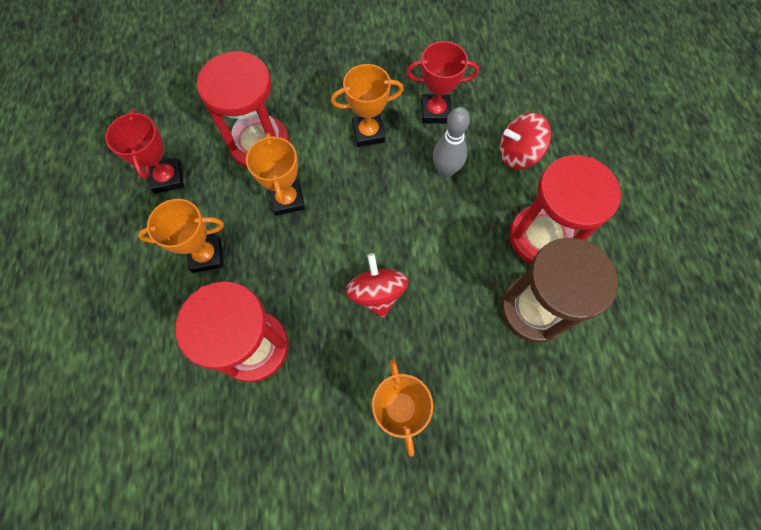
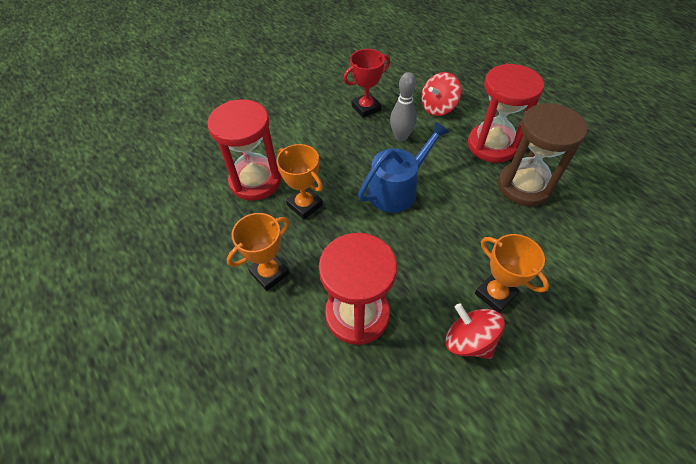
camera: 30 degrees left, 15 degrees down
red trophy [105,110,184,194] -> none
orange trophy [331,64,404,147] -> none
red spinning top [345,253,409,318] -> red spinning top moved to [445,303,505,359]
none -> blue watering can [358,121,449,213]

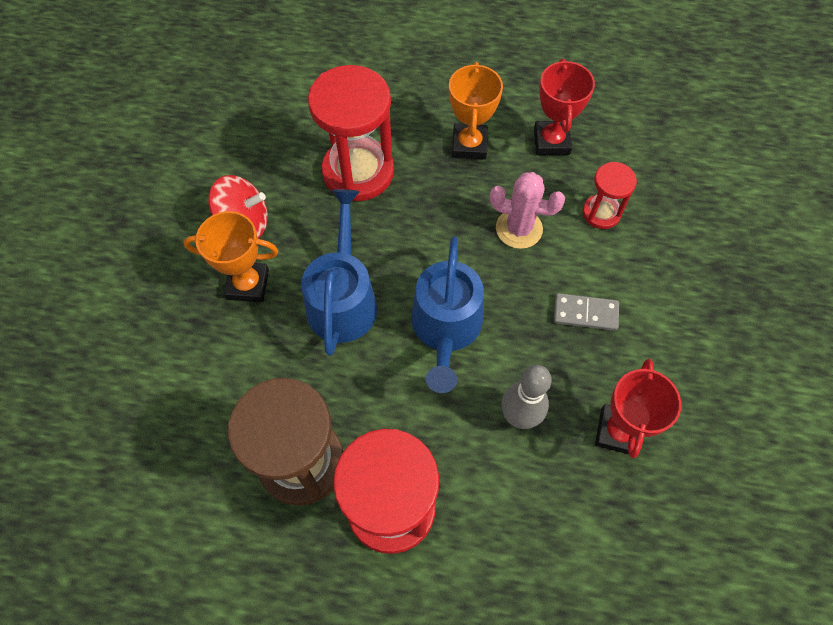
camera: 135 degrees right, 10 degrees up
red hourglass [207,99,281,201] -> red hourglass [582,162,637,229], size x0.52
orange trophy [276,144,323,219] -> pink cactus [490,172,565,249]
red spinning top [421,72,461,116] -> none
none -> blue watering can [301,189,377,356]
none -> red trophy [534,59,595,155]
none -> grey domino [554,293,619,331]

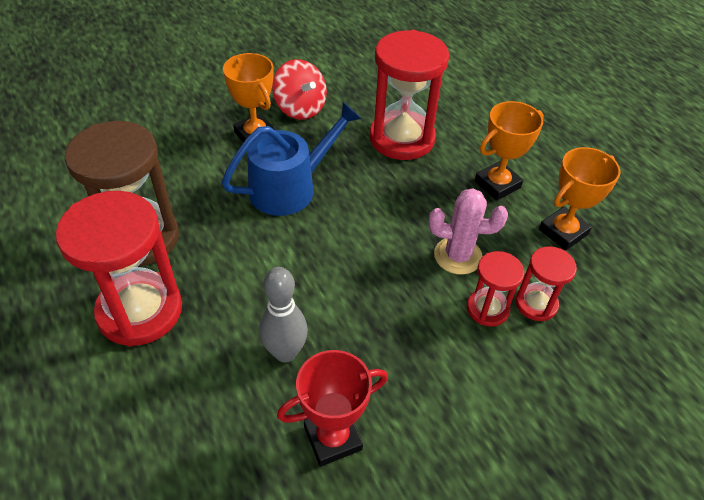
camera: 50 degrees right, 15 degrees down
blue watering can [411,236,484,393] -> none
pink cactus [490,172,565,249] -> pink cactus turned 60 degrees counterclockwise [429,188,508,275]
red trophy [534,59,595,155] -> orange trophy [539,147,621,250]
grey domino [554,293,619,331] -> none
none -> red hourglass [467,251,524,326]

